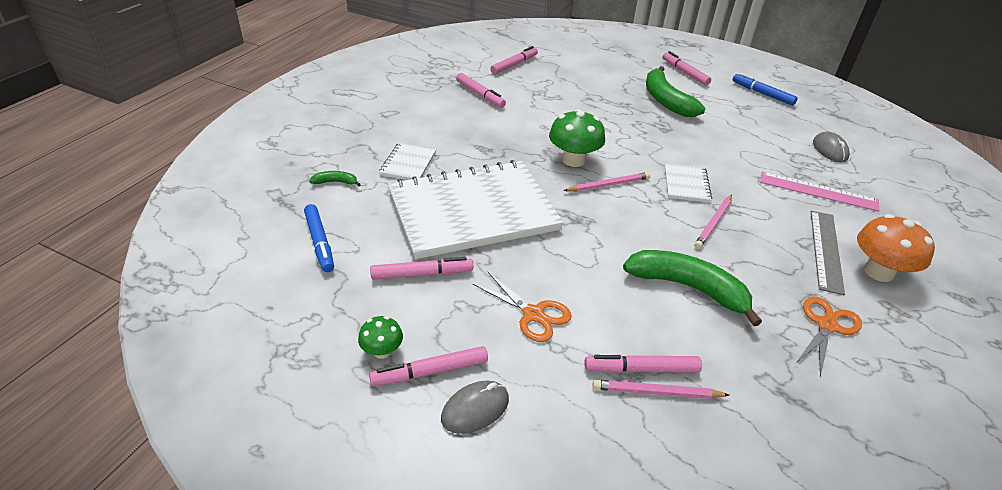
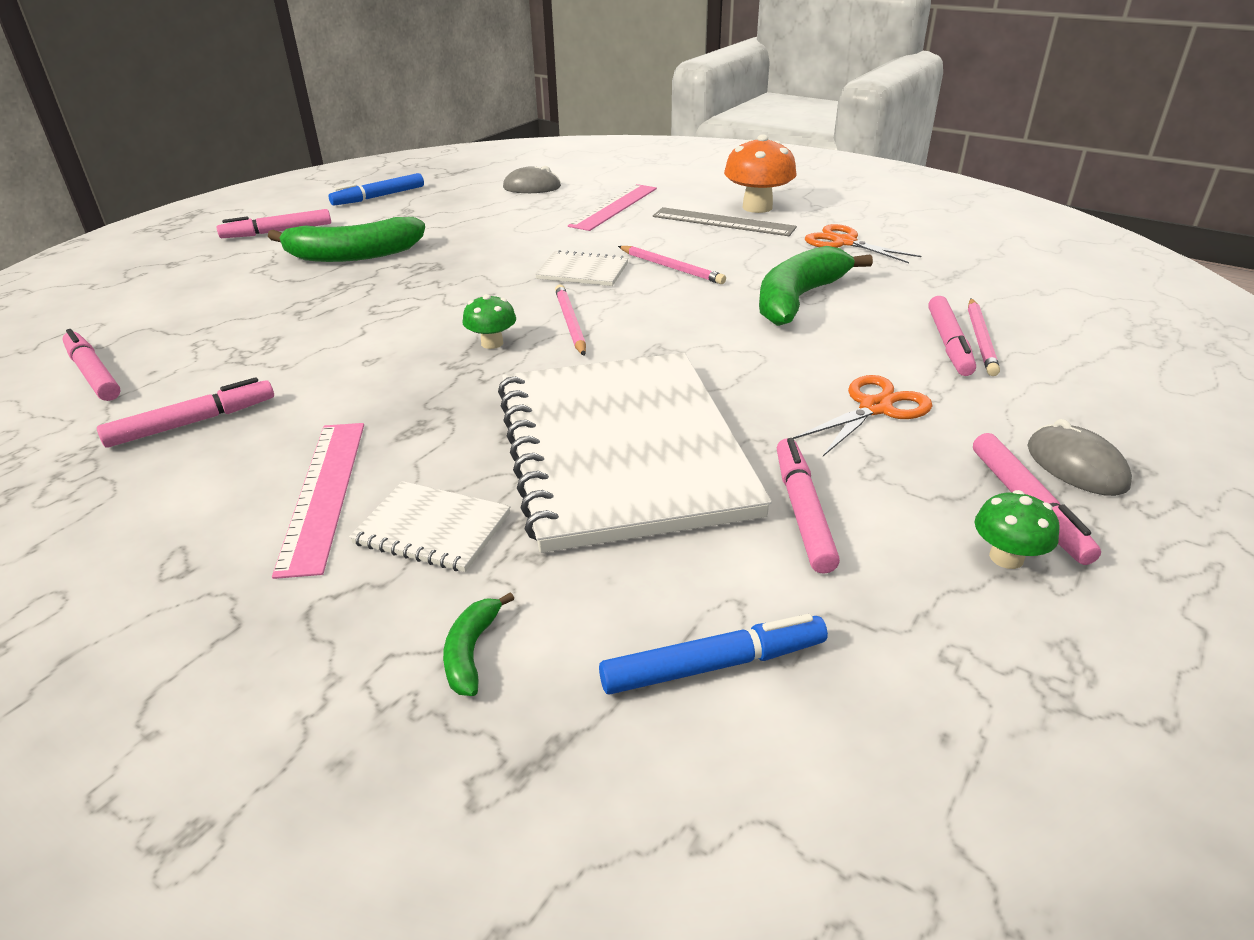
camera: 80 degrees left, 5 degrees down
green mushroom [549,109,605,167] -> green mushroom [463,294,516,349], size x0.55
none -> pink ruler [272,423,364,579]

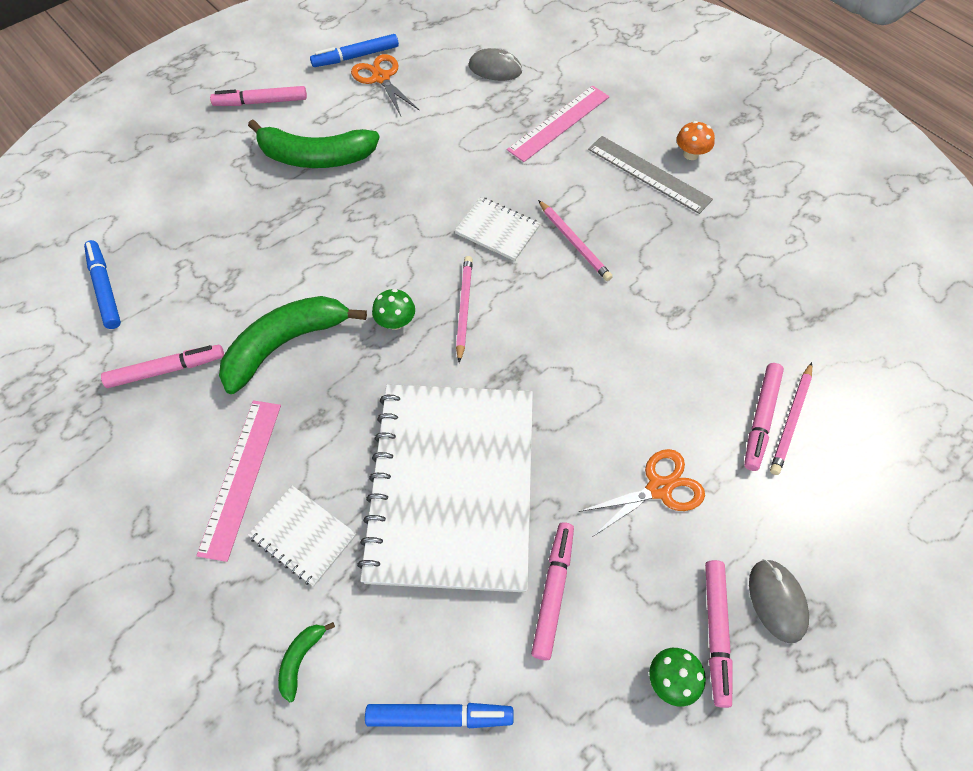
camera: 15 degrees right, 25 degrees up
pink marker [63,329,121,401] -> blue marker [84,240,121,329]
orange mushroom [724,134,797,213] -> orange mushroom [677,121,715,160], size x0.55
green banana [759,246,873,326] -> green banana moved to [219,296,367,394]
orange scissors [805,224,921,263] -> orange scissors moved to [351,54,420,116]

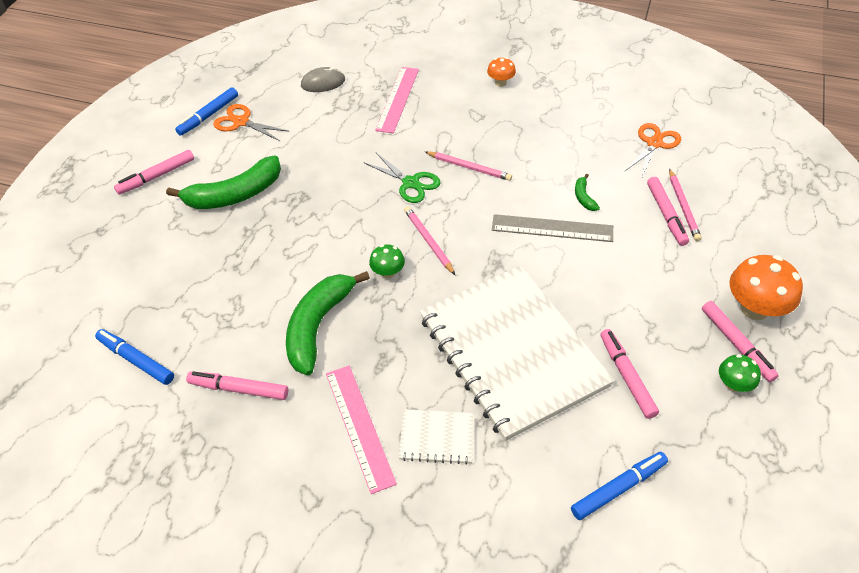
camera: 30 degrees left, 10 degrees down
pink marker [101,345,224,388] -> pink marker turned 120 degrees counterclockwise [186,371,288,400]
green banana [278,622,335,702] -> green banana moved to [575,174,600,211]
white notebook [454,197,540,261] -> green scissors [363,153,441,203]
orange scissors [578,449,705,536] -> orange scissors moved to [624,123,681,177]
grey ruler [588,136,713,214] -> grey ruler moved to [492,214,613,242]
grey mouse [749,559,809,643] -> orange mushroom [729,255,803,320]

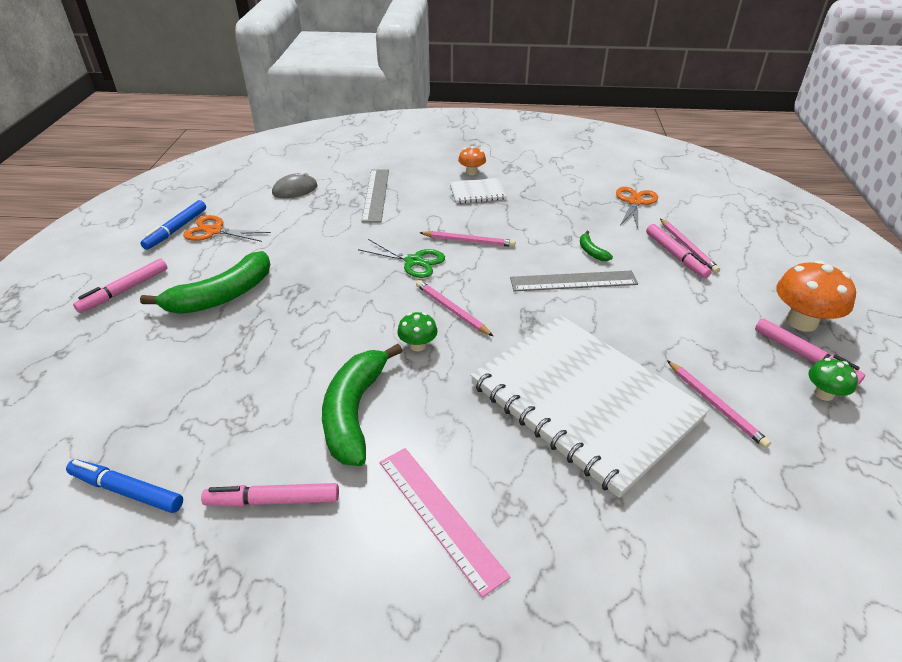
camera: 15 degrees left, 10 degrees down
pink ruler [375,67,419,134] -> grey ruler [361,170,389,223]
white notebook [399,409,475,465] -> white notebook moved to [450,178,507,204]
blue marker [571,452,668,520] -> none
pink marker [600,329,659,419] -> pink pencil [667,360,771,448]

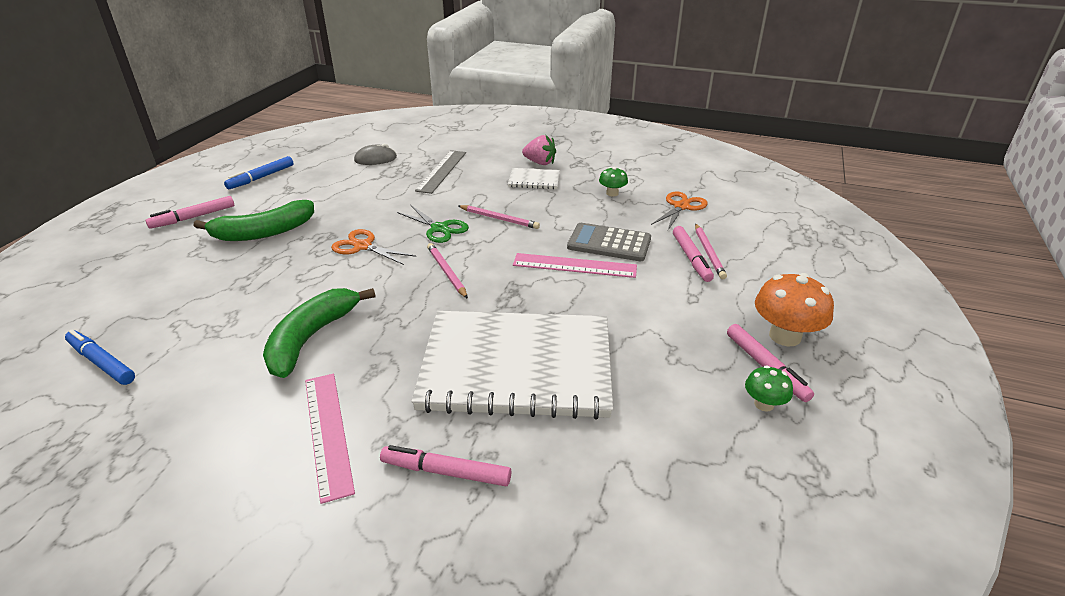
camera: 15 degrees right, 5 degrees down
orange scissors [183,215,271,242] -> orange scissors moved to [331,229,416,265]
pink marker [201,483,339,507] -> pink marker moved to [380,445,511,486]
green mushroom [397,312,437,351] -> green mushroom moved to [599,167,628,196]
orange mushroom [458,146,486,175] -> pink strawberry [522,135,556,165]
white notebook [470,315,710,498] -> white notebook turned 60 degrees counterclockwise [411,311,613,419]
grey ruler [510,271,638,291] -> pink ruler [513,253,637,278]
green banana [580,231,613,261] -> grey calculator [567,223,651,261]
pink pencil [667,360,771,448] -> none

